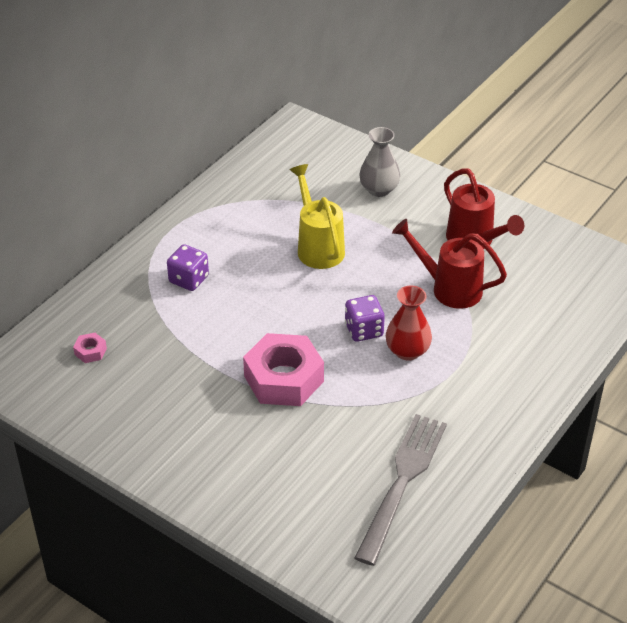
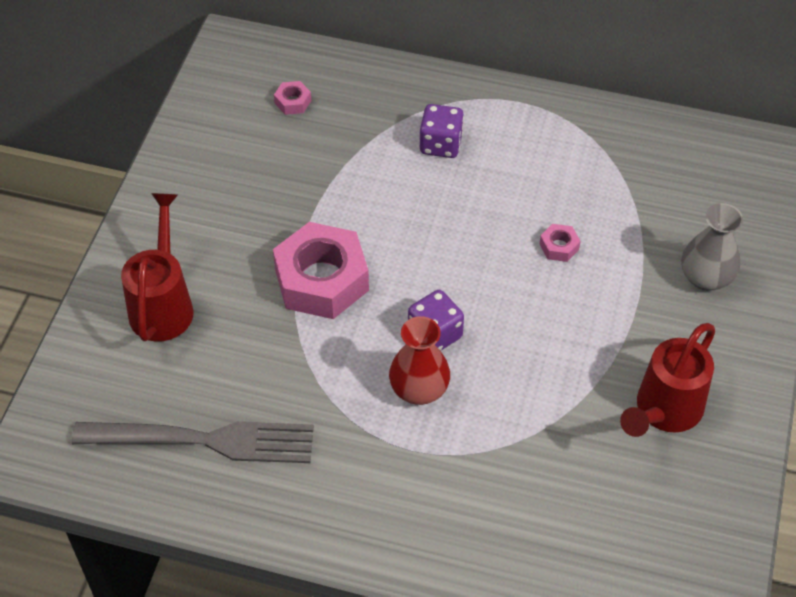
camera: 70 degrees right, 10 degrees up
yellow watering can [290,164,345,269] -> pink nut [540,224,581,262]
red watering can [392,219,507,309] -> red watering can moved to [121,193,194,342]

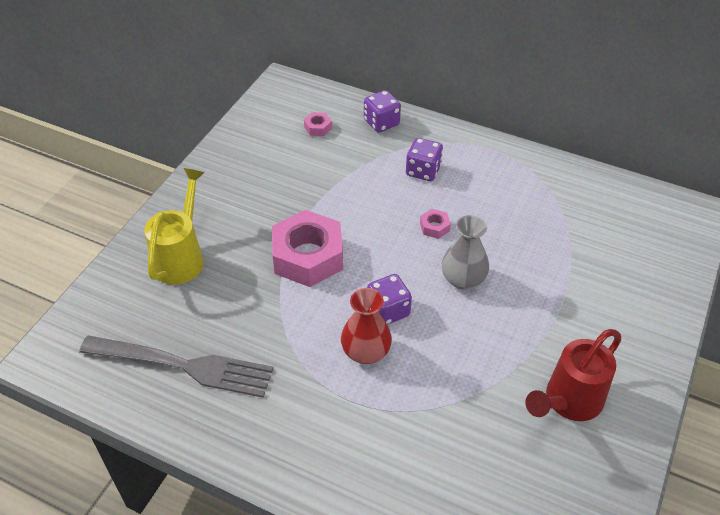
camera: 10 degrees right, 5 degrees down
red watering can [121,193,194,342] -> yellow watering can [144,168,205,285]
pink nut [540,224,581,262] -> pink nut moved to [420,209,451,239]
grey vase [681,203,743,291] -> grey vase moved to [442,215,489,290]
none -> purple dice [364,90,401,133]

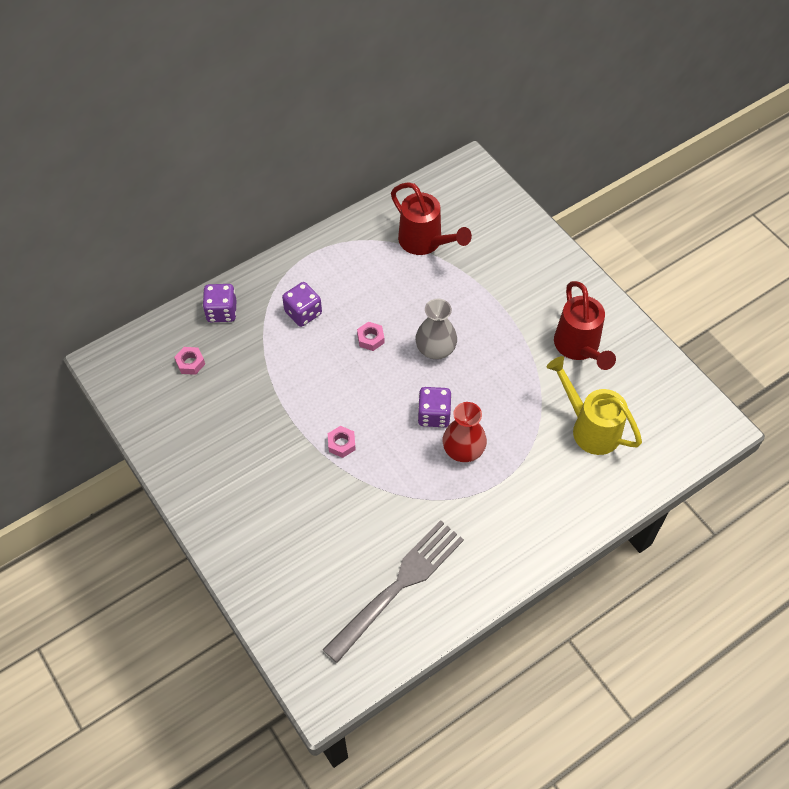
camera: 60 degrees left, 10 degrees up
yellow watering can [144,168,205,285] -> yellow watering can moved to [546,356,642,455]
pink nut [272,210,343,287] -> pink nut [328,426,356,458], size x0.41
none -> red watering can [391,182,472,255]

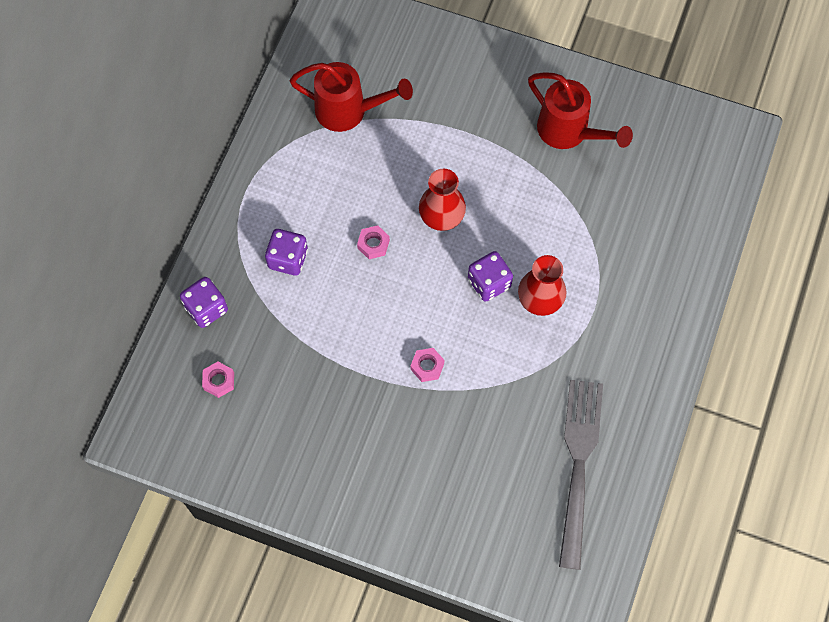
camera: 35 degrees left, 10 degrees up
grey vase [415,299,457,359] -> red vase [419,169,466,231]
yellow watering can [546,356,642,455] -> none

